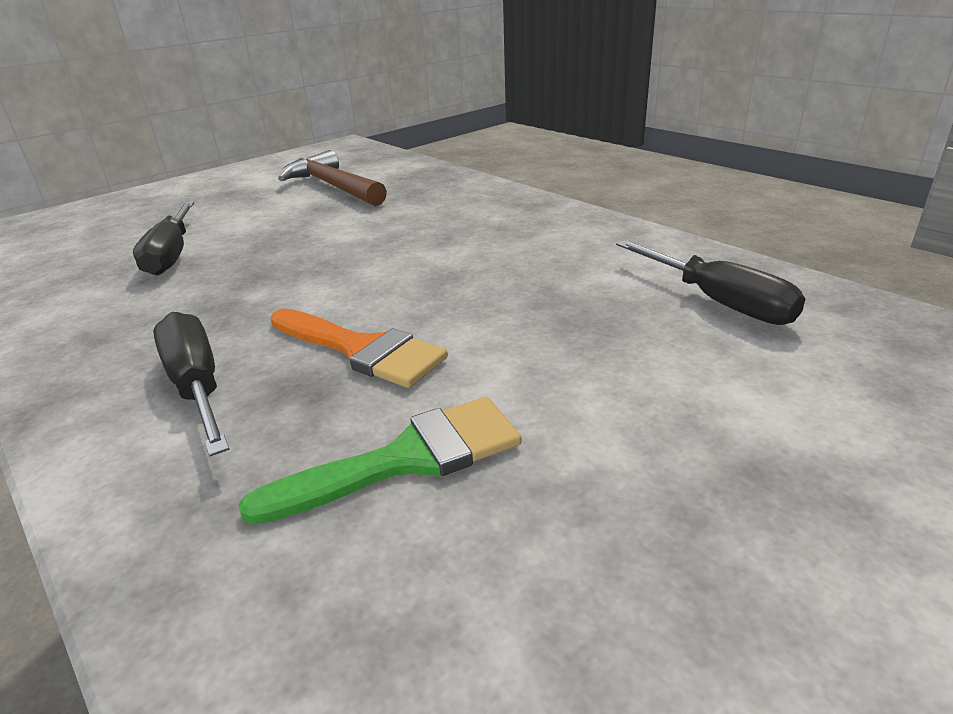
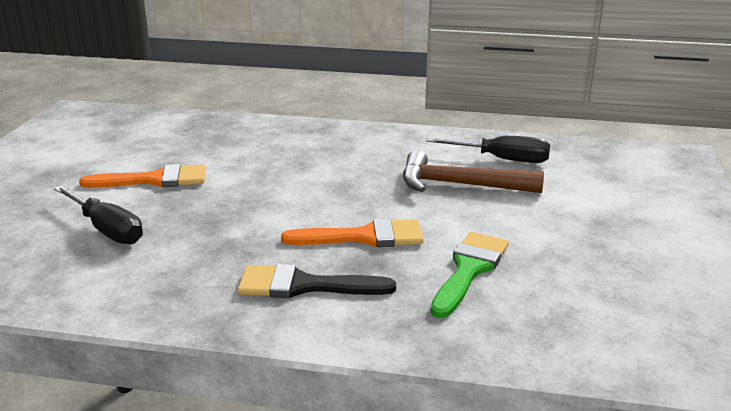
camera: 40 degrees left, 5 degrees down
black screwdriver [153,312,229,456] -> black brush [238,264,396,298]
brown hammer [278,150,387,206] -> brown hammer moved to [403,150,544,193]
none -> orange brush [79,164,206,188]

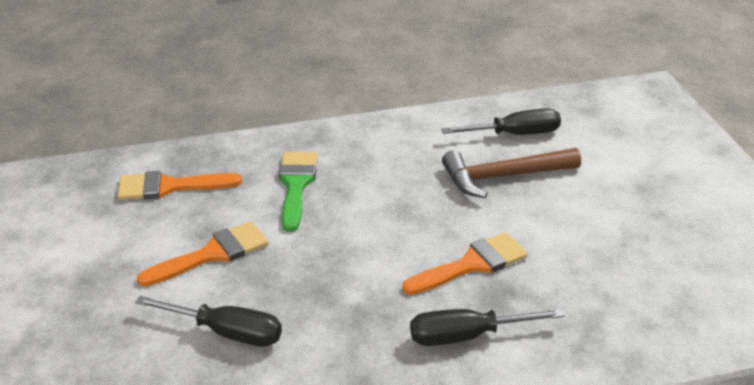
camera: 25 degrees left, 10 degrees up
black brush [238,264,396,298] -> black screwdriver [410,309,565,346]
green brush [431,232,509,318] -> green brush moved to [279,152,317,232]
none -> orange brush [118,171,242,200]

